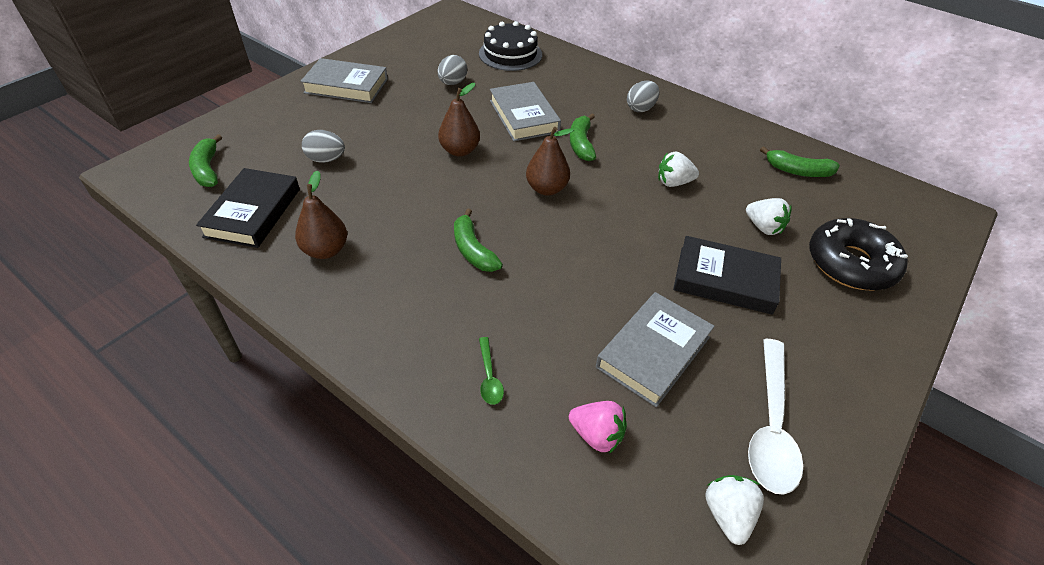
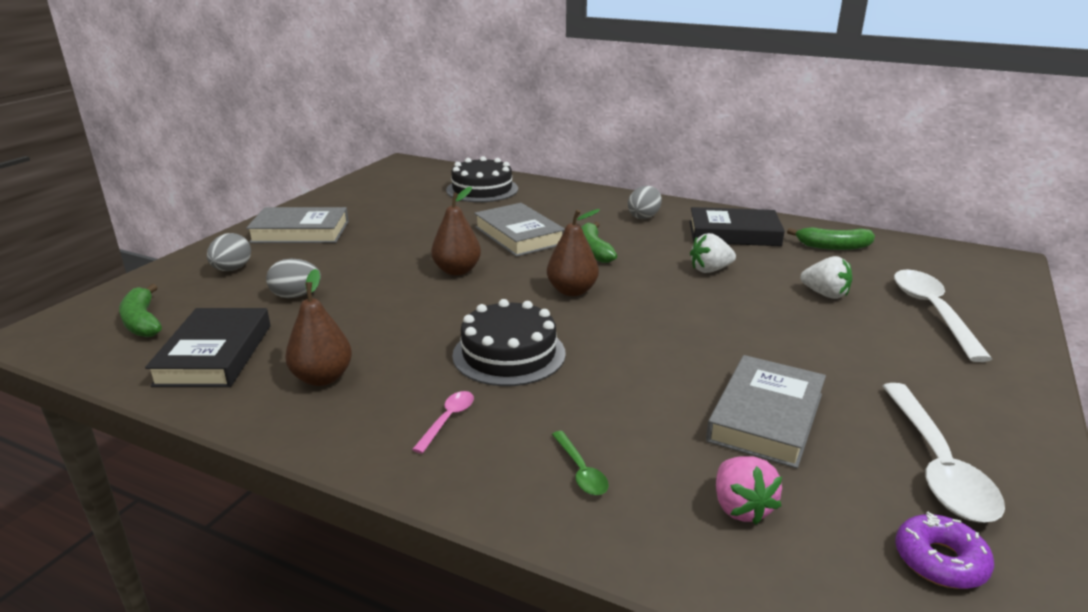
camera: 10 degrees left, 20 degrees down
grey egg [438,55,467,85] -> grey egg moved to [207,233,251,271]
green banana [454,208,503,272] -> black cake [452,299,566,386]
pink strawberry [569,401,627,454] -> pink strawberry turned 60 degrees clockwise [716,456,782,525]
black book [673,236,781,315] -> black book moved to [689,207,785,246]
white strawberry [705,475,764,545] -> purple donut [895,512,994,589]
black donut [809,218,908,291] -> white spoon [894,270,992,362]
none -> pink spoon [412,391,474,453]

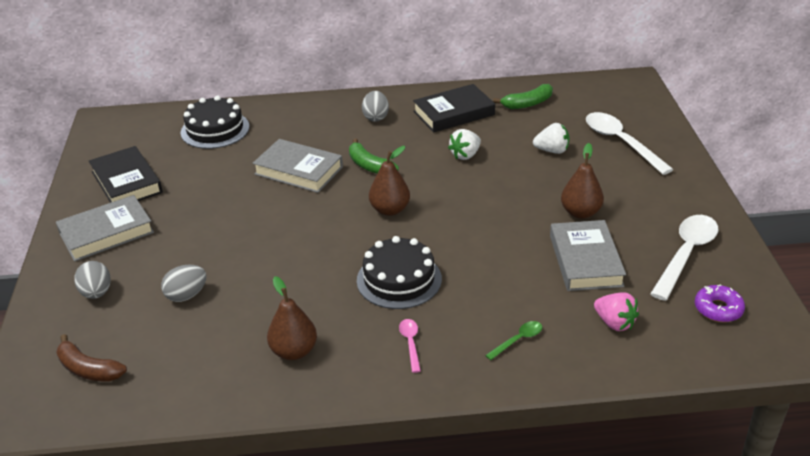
camera: 30 degrees left, 10 degrees up
green banana [119,284,162,337] -> brown banana [57,334,127,381]
black book [145,308,270,387] -> black book moved to [89,146,163,203]
brown pear [431,187,481,276] -> brown pear moved to [561,143,604,219]
green spoon [552,431,609,496] -> green spoon turned 75 degrees counterclockwise [485,321,542,360]
white spoon [882,383,1005,522] -> white spoon turned 120 degrees counterclockwise [650,215,718,301]

